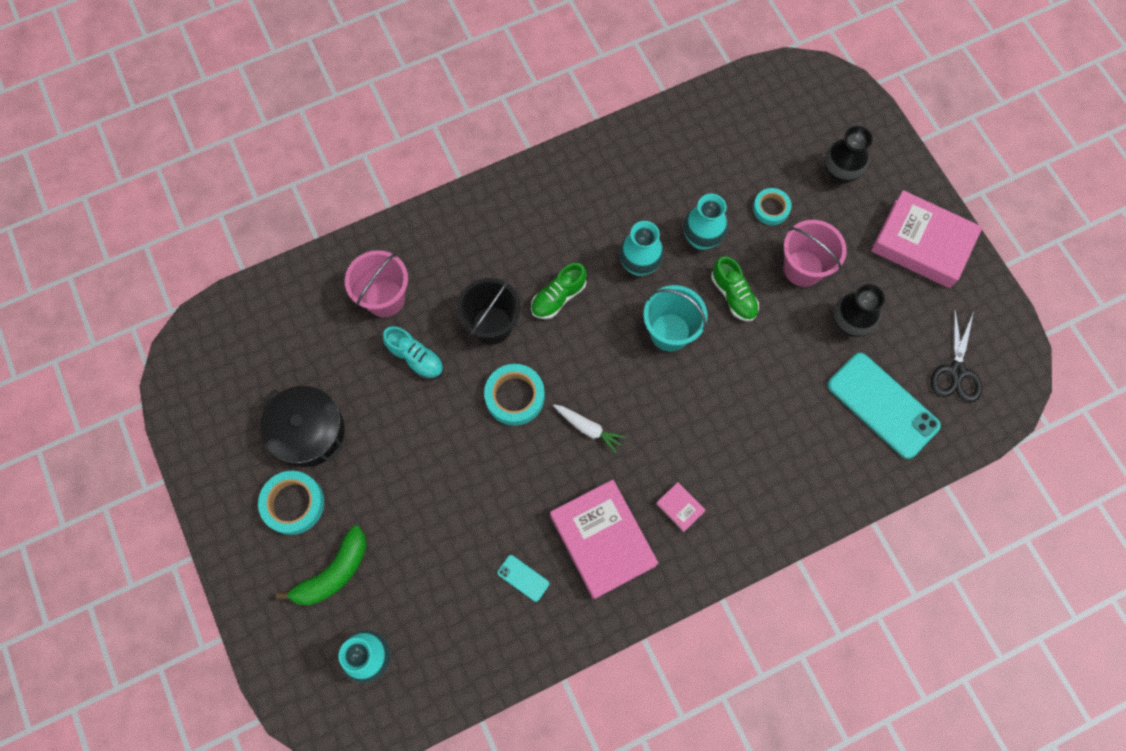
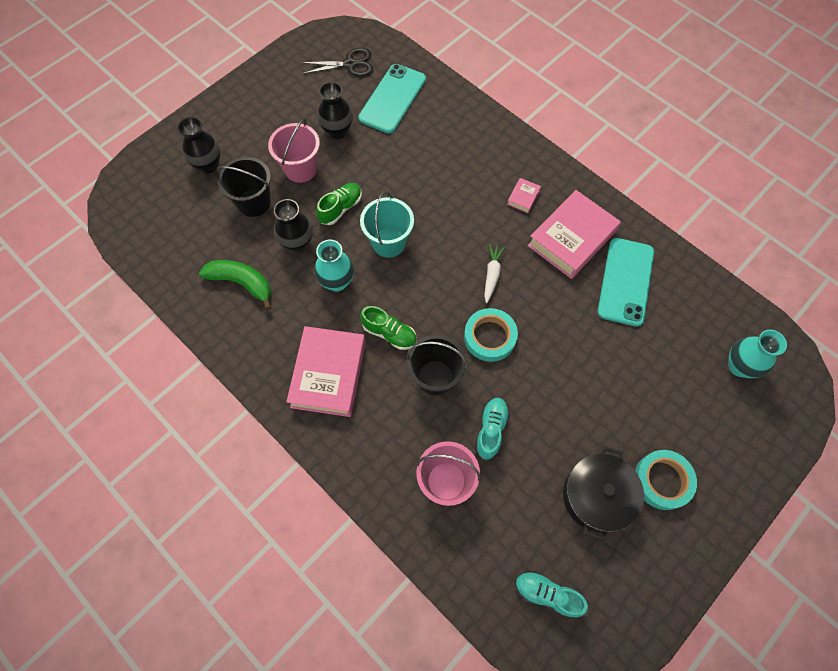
camera: 110 degrees left, 5 degrees down
green banana [276,526,367,606] -> green banana moved to [199,260,272,310]
turquoise phone [497,555,549,602] -> turquoise phone [597,238,654,327], size x2.30
turquoise vase [683,194,728,250] -> black vase [274,199,313,253]
turquoise tape [753,188,792,225] -> black bucket [217,157,271,217]
pink book [871,190,983,288] -> pink book moved to [286,326,366,417]
none -> turquoise shoe [515,571,588,619]

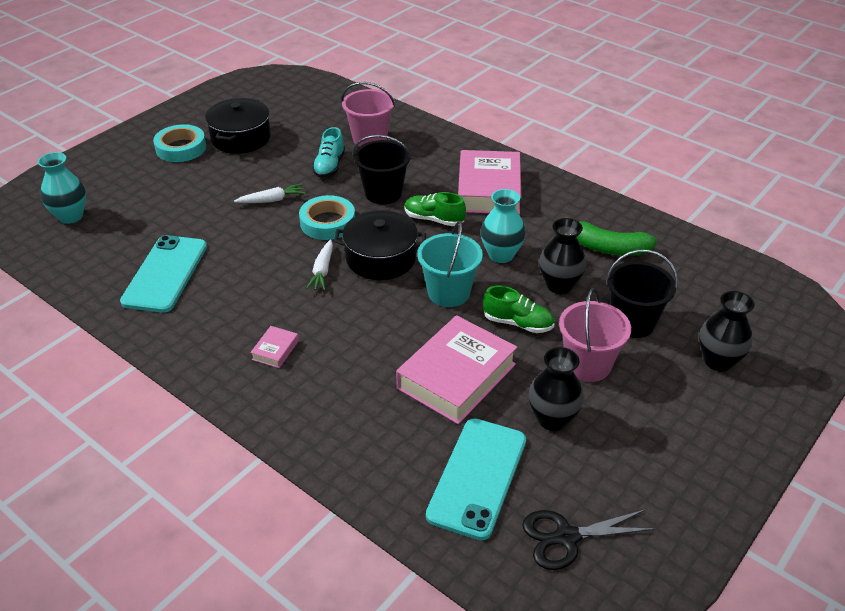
camera: 175 degrees right, 25 degrees down
green shoe [316,183,362,225] -> green shoe turned 105 degrees counterclockwise [483,286,554,333]
turquoise shoe [515,571,588,619] -> none
pink book [527,190,621,279] -> pink book moved to [396,315,517,424]
none -> white carrot [234,184,306,203]
none -> black pot [334,210,426,280]

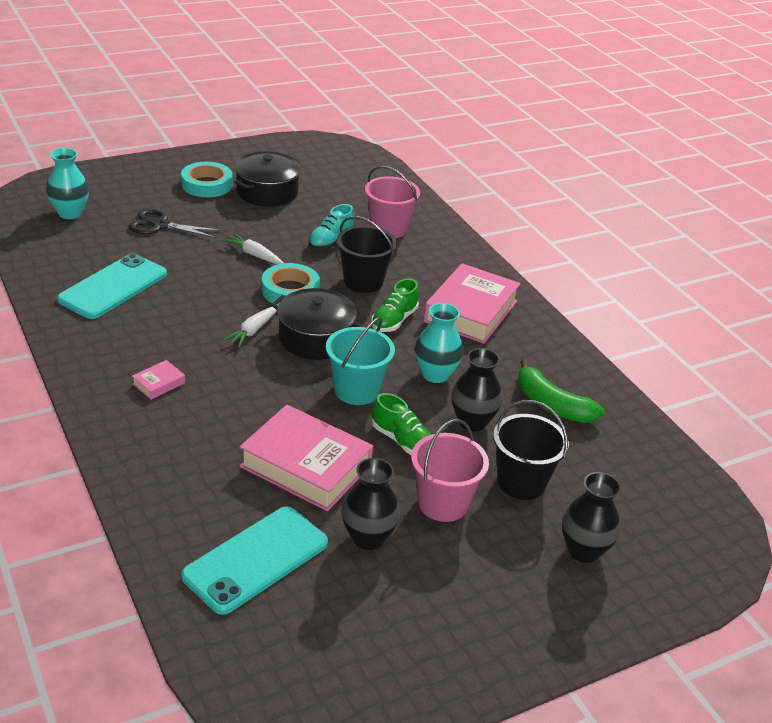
camera: 20 degrees right, 5 degrees down
white carrot [234,184,306,203] -> white carrot turned 150 degrees counterclockwise [222,233,283,264]
pink book [396,315,517,424] -> pink book turned 60 degrees clockwise [240,405,373,511]
green shoe [405,192,466,226] -> green shoe turned 105 degrees counterclockwise [371,279,419,332]
black scissors [522,509,656,570] -> black scissors moved to [129,209,222,238]

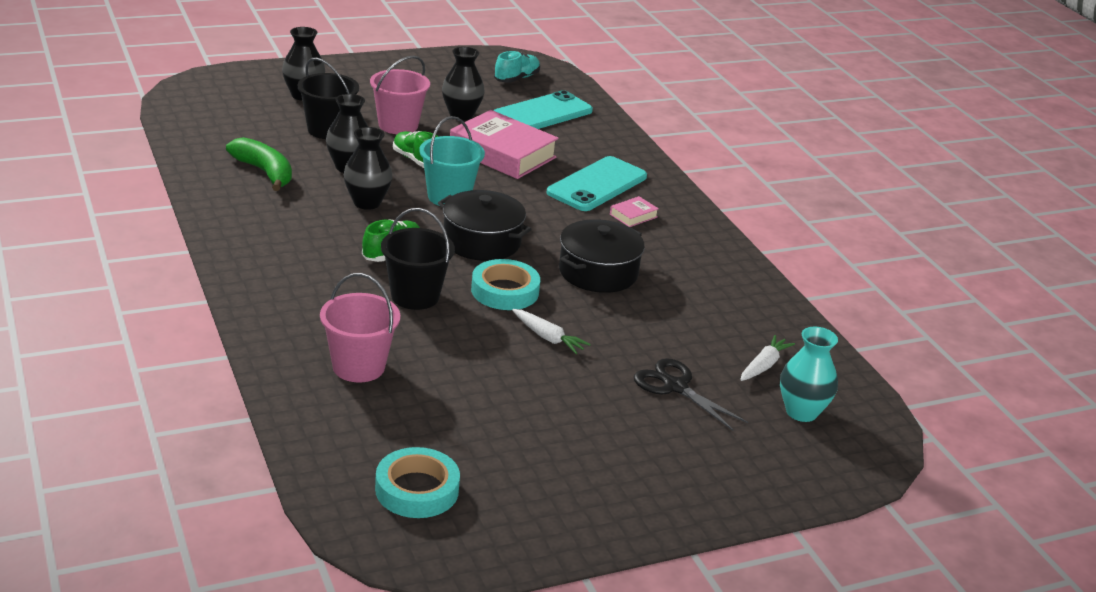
camera: 175 degrees left, 5 degrees down
turquoise phone [57,253,167,319] -> turquoise phone moved to [547,156,647,211]
black scissors [129,209,222,238] -> black scissors turned 150 degrees counterclockwise [634,358,748,431]
turquoise tape [181,162,232,197] -> turquoise tape moved to [375,447,460,518]
white carrot [223,305,278,347] -> white carrot moved to [740,335,795,381]
black pot [235,152,301,207] -> black pot moved to [559,219,645,293]
turquoise shoe [308,204,354,250] -> turquoise shoe moved to [494,51,540,83]
turquoise vase [415,303,463,383] -> black vase [344,127,392,210]
pink book [423,263,521,344] -> none

